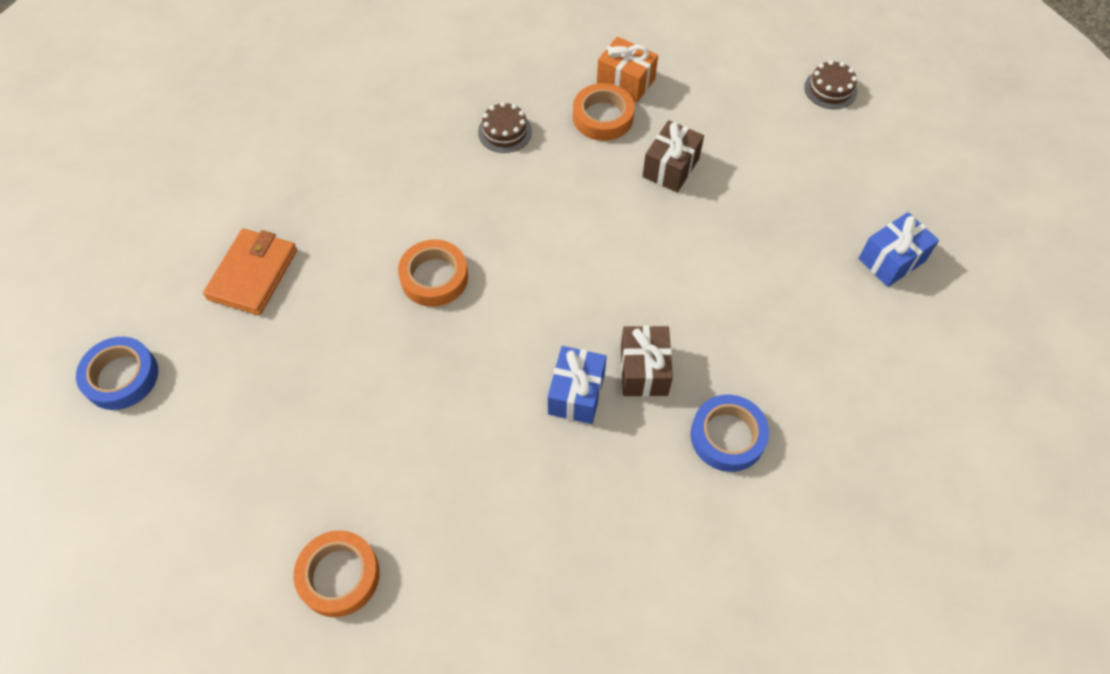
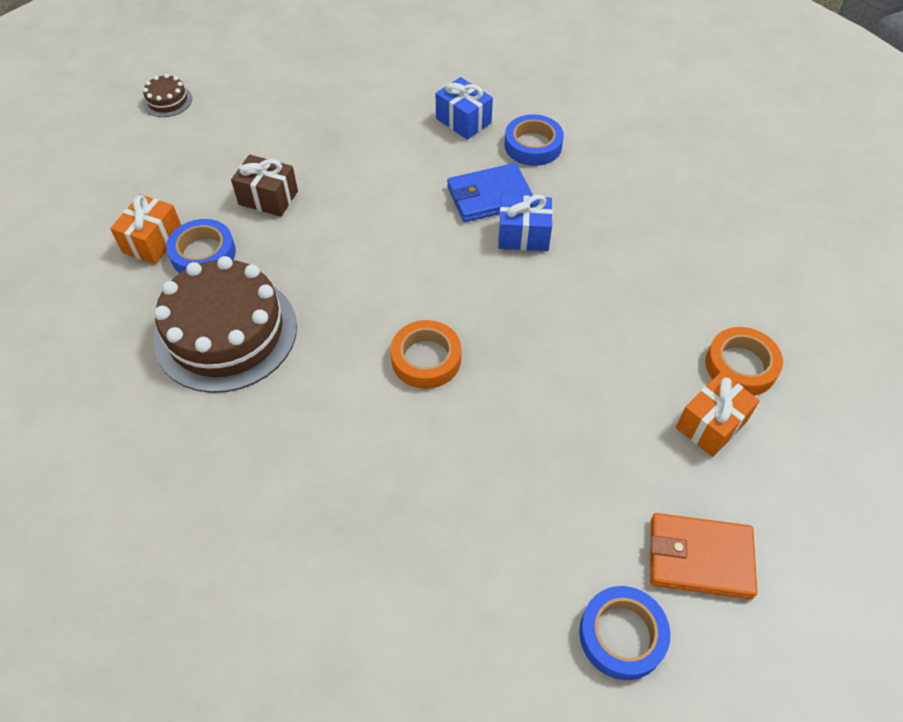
camera: 100 degrees left, 5 degrees down
orange wallet [203,229,297,315] -> orange wallet moved to [650,513,758,599]
brown cake [478,102,532,153] -> brown cake [154,256,297,393], size x2.35
orange tape [573,83,635,141] -> blue tape [166,219,236,273]
brown gift [621,326,673,397] -> blue wallet [447,163,533,222]
blue gift [858,212,939,287] -> blue gift moved to [436,77,493,140]
none -> orange gift [676,372,760,457]

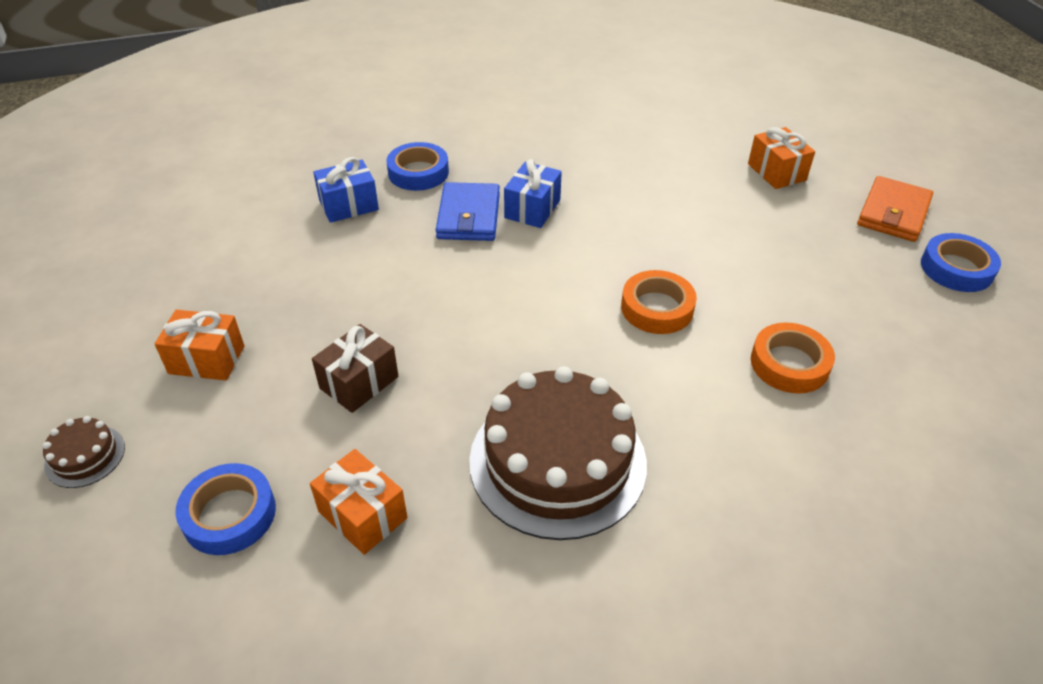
camera: 70 degrees left, 10 degrees down
blue tape [166,219,236,273] -> blue tape moved to [175,463,276,555]
orange tape [705,327,783,396] -> orange tape moved to [751,323,835,394]
none -> orange gift [155,310,244,381]

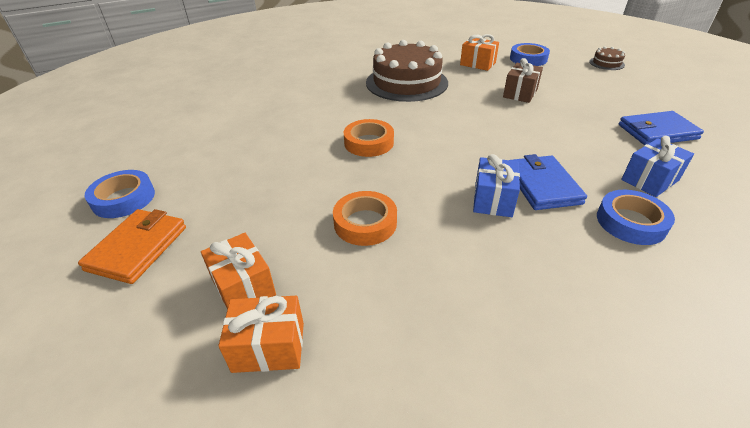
camera: 170 degrees right, 5 degrees down
orange gift [155,310,244,381] -> orange gift moved to [218,296,304,373]
orange tape [751,323,835,394] -> orange tape moved to [333,191,397,246]
none -> blue wallet [619,111,704,145]

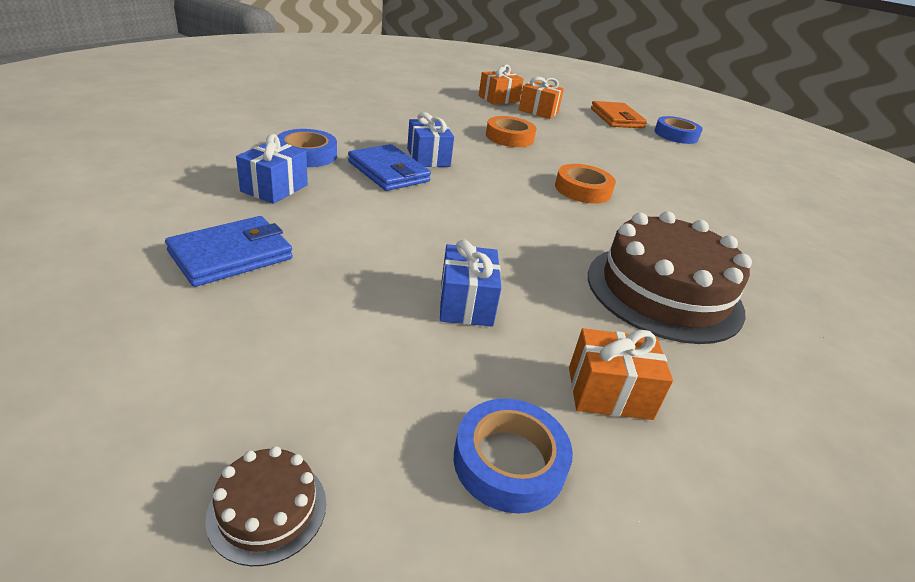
camera: 145 degrees right, 5 degrees down
brown gift [503,58,543,103] -> blue gift [440,239,502,327]

